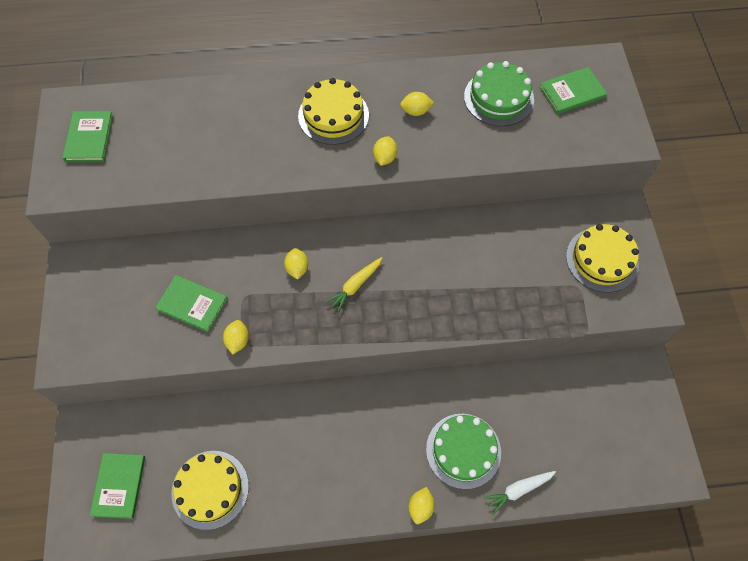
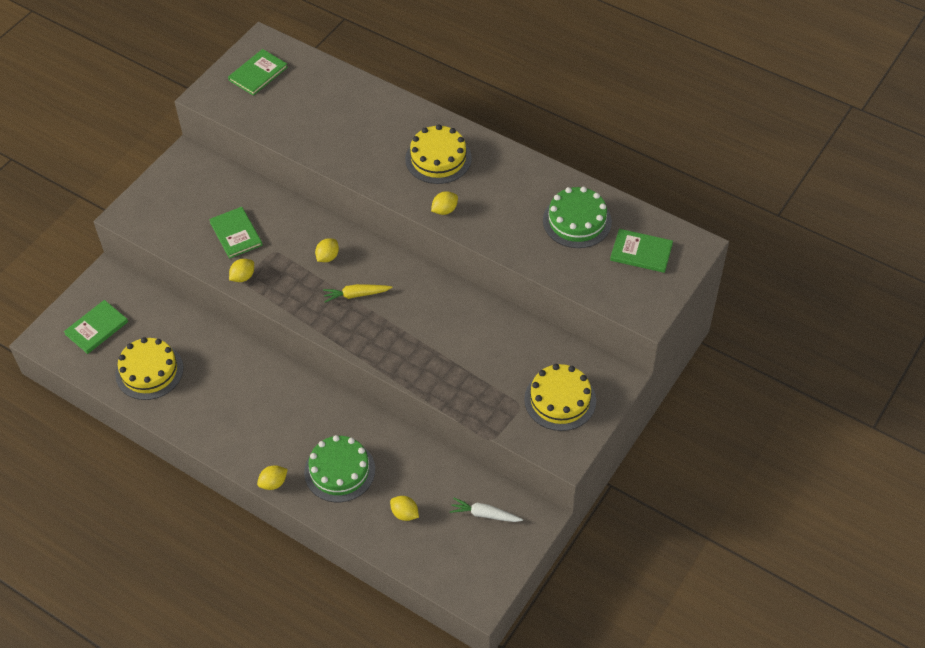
camera: 40 degrees right, 10 degrees down
yellow lemon [400,92,434,116] -> yellow lemon moved to [390,496,419,521]
white carrot [484,471,556,515] -> white carrot moved to [450,497,523,522]

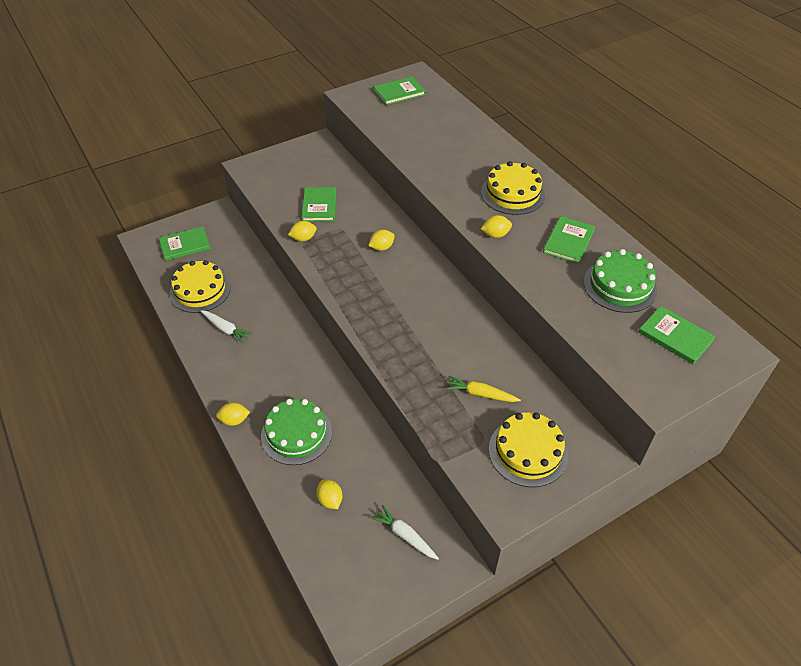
camera: 25 degrees right, 5 degrees down
yellow carrot [323,284,393,303] -> yellow carrot moved to [445,375,521,402]
none -> white carrot [201,310,253,343]
none -> green book [543,216,595,264]

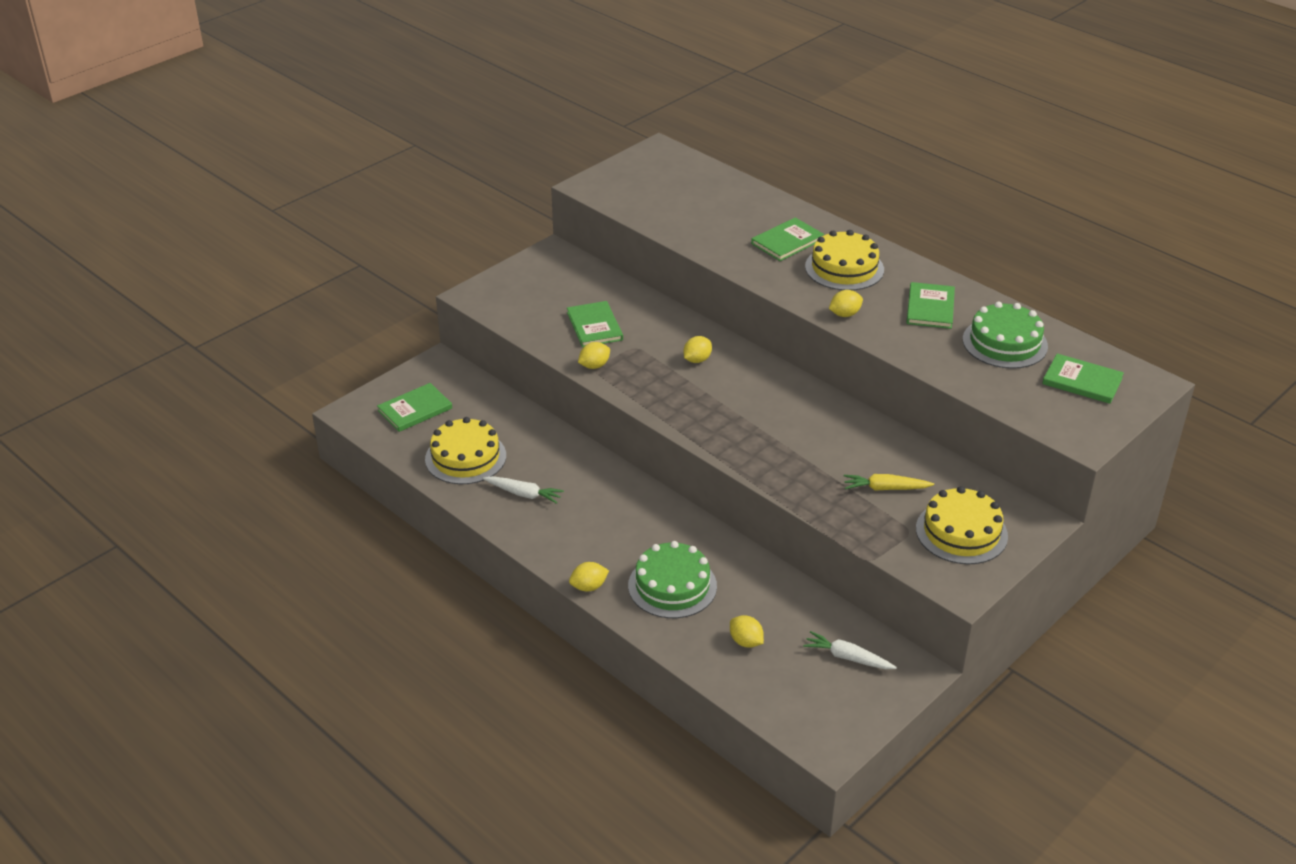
camera: 15 degrees left, 10 degrees down
green book [373,76,425,105] -> green book moved to [751,217,824,261]

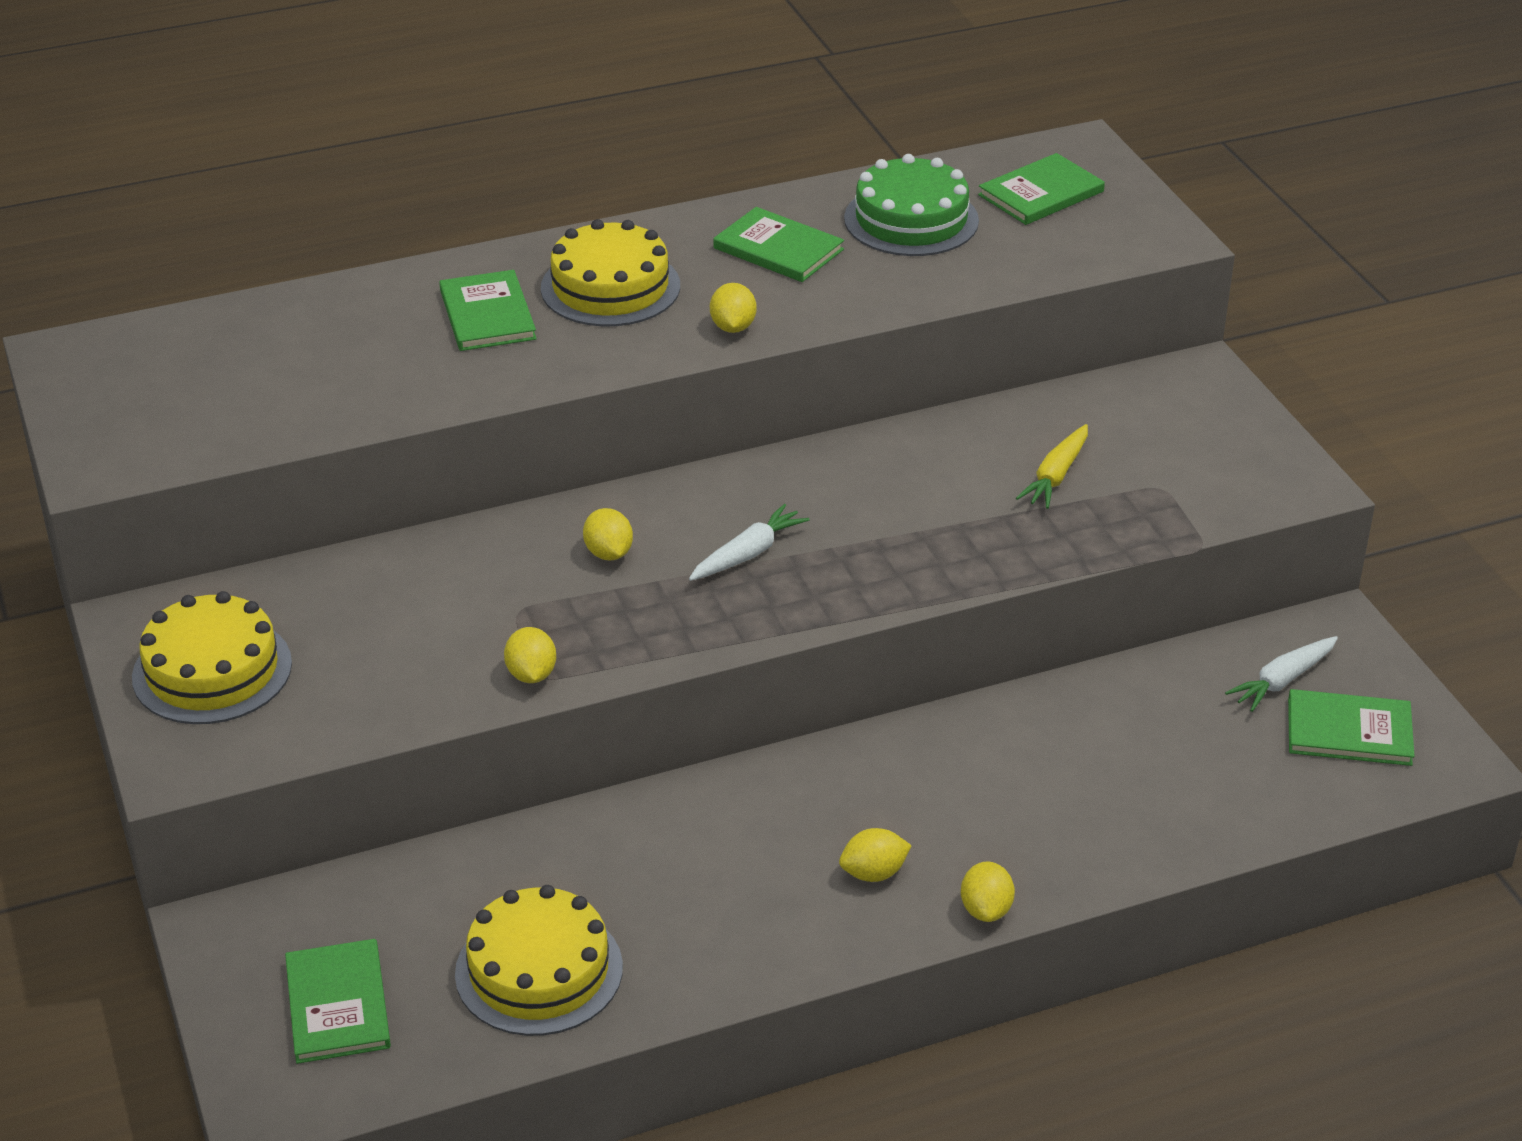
camera: 65 degrees left, 0 degrees up
white carrot [483,476,564,504] -> white carrot moved to [689,504,810,581]
green book [567,301,623,347] -> green book moved to [1288,689,1415,766]
green cake [628,541,717,618] -> none
yellow lemon [730,615,764,648] -> yellow lemon moved to [839,828,912,882]
yellow cake [916,486,1008,564] -> yellow cake moved to [132,591,292,724]

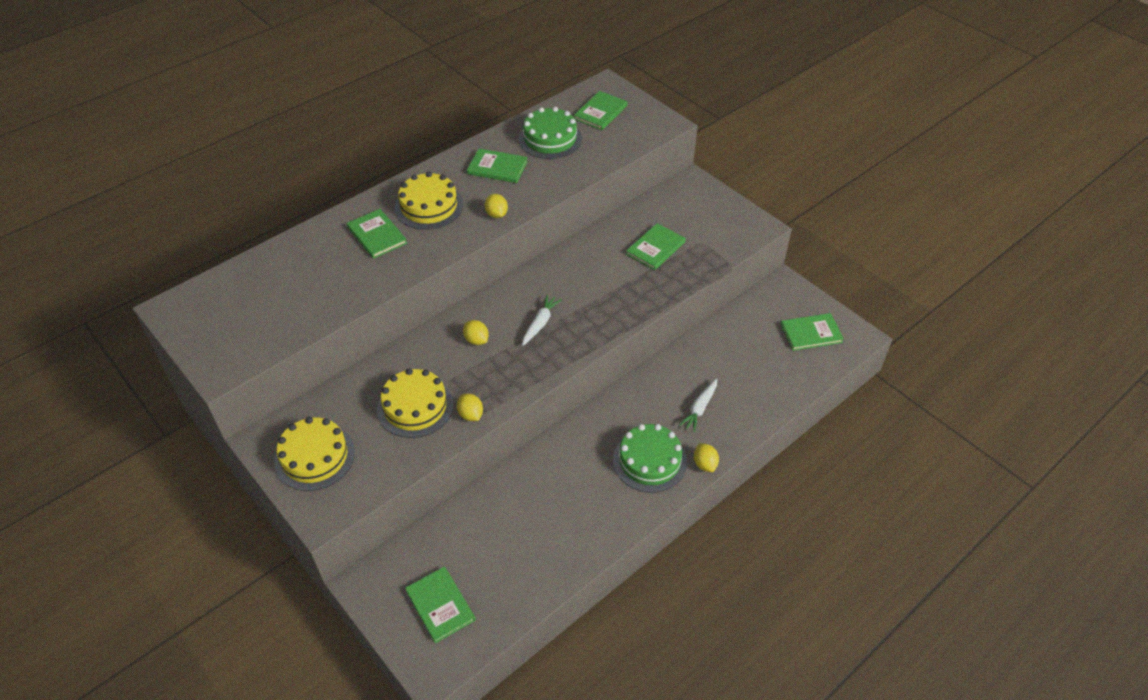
camera: 20 degrees left, 10 degrees up
yellow cake [455,885,623,1036] -> yellow cake moved to [377,368,454,438]
yellow lemon [839,828,912,882] -> green cake [613,424,687,493]
yellow carrot [1016,424,1088,509] -> green book [626,223,686,270]
white carrot [1225,636,1338,712] -> white carrot moved to [679,379,717,432]

